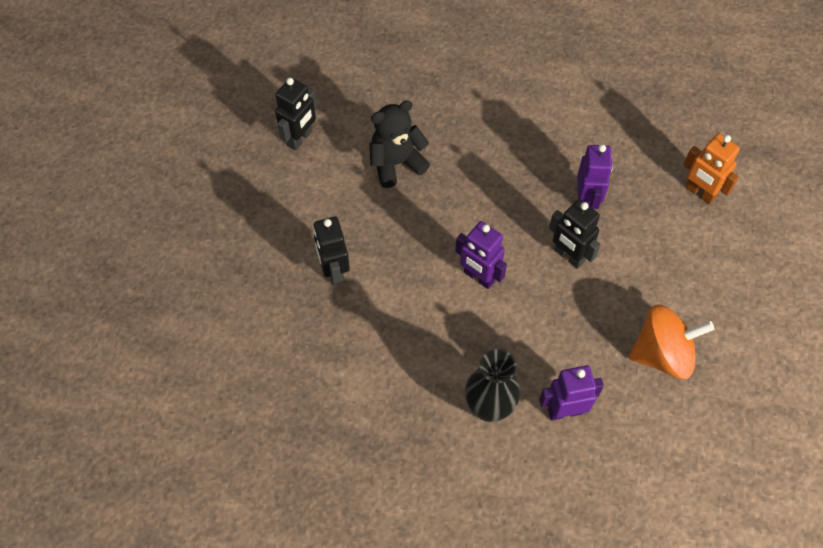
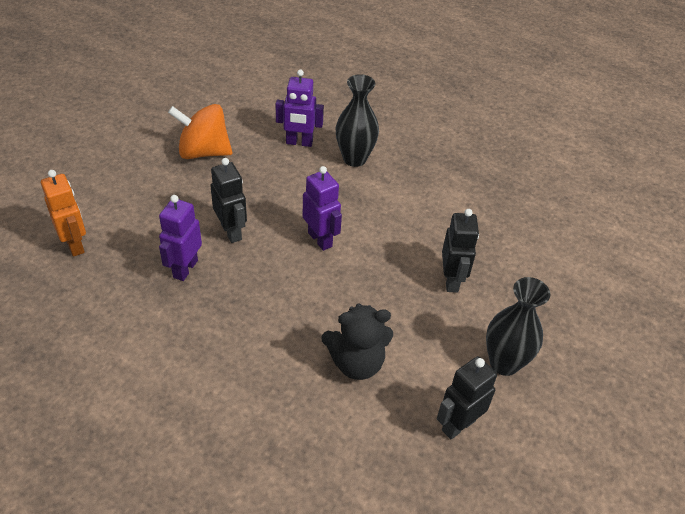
camera: 165 degrees left, 15 degrees down
none -> black vase [486,277,550,376]

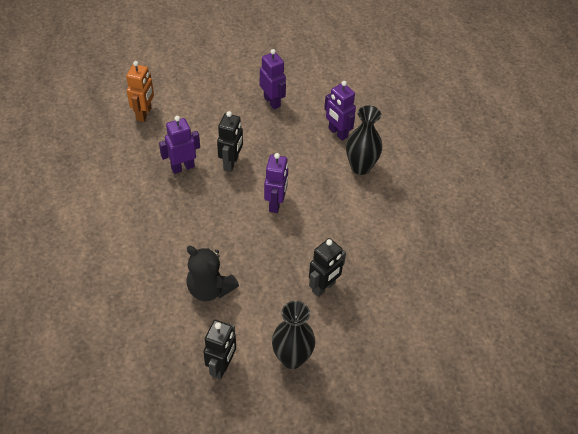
camera: 45 degrees right, 5 degrees up
orange spinning top [168,104,232,159] -> purple robot [260,49,286,109]
black robot [437,356,497,439] -> black robot turned 105 degrees clockwise [203,320,236,380]

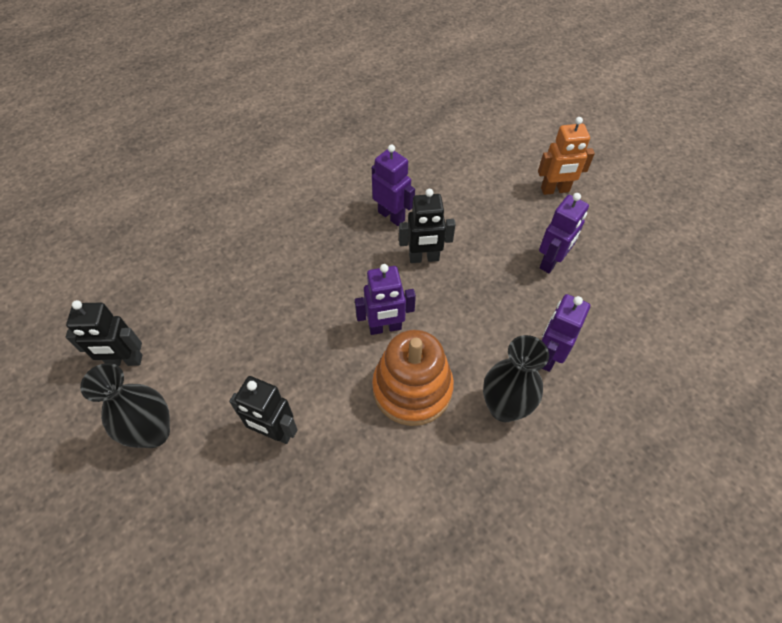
camera: 70 degrees right, 5 degrees up
orange robot [126,61,154,122] -> orange robot moved to [538,117,595,195]
black teddy bear [186,246,239,301] -> none
none -> orange stacking toy [372,330,454,426]

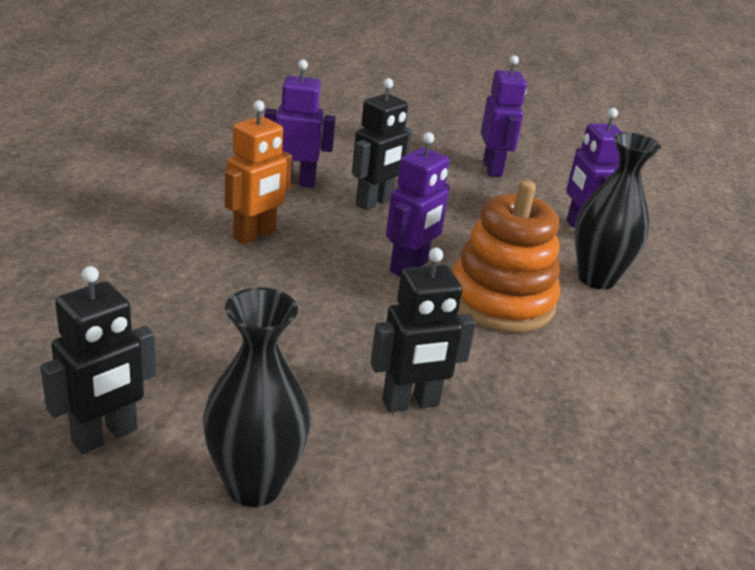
camera: 45 degrees left, 25 degrees down
orange robot [538,117,595,195] -> orange robot moved to [225,100,292,244]

